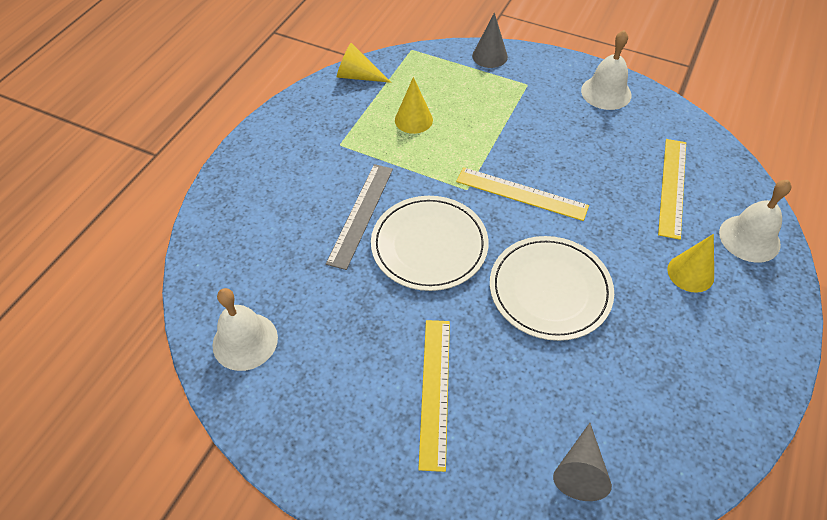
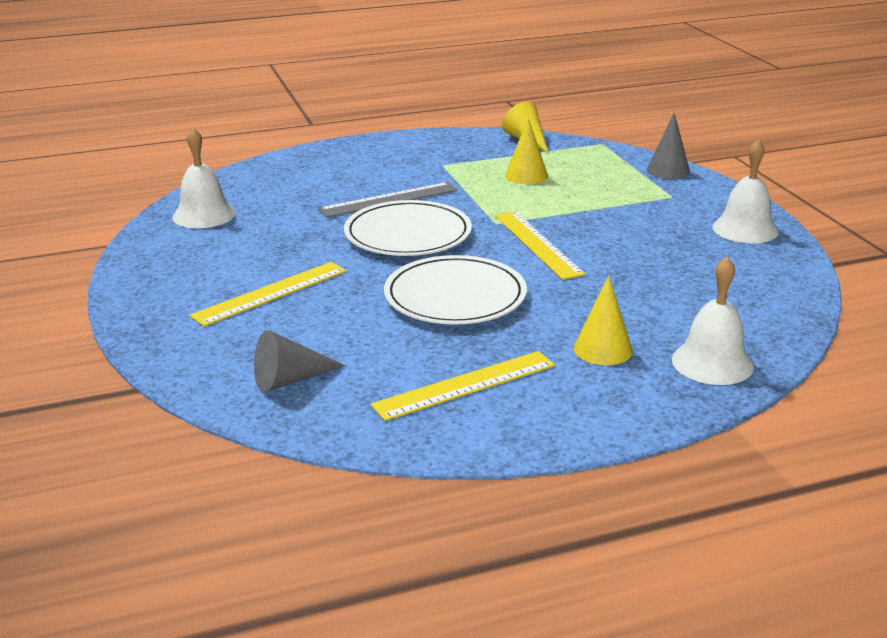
camera: 45 degrees right, 25 degrees down
yellow ruler [658,139,686,240] -> yellow ruler moved to [371,351,555,421]

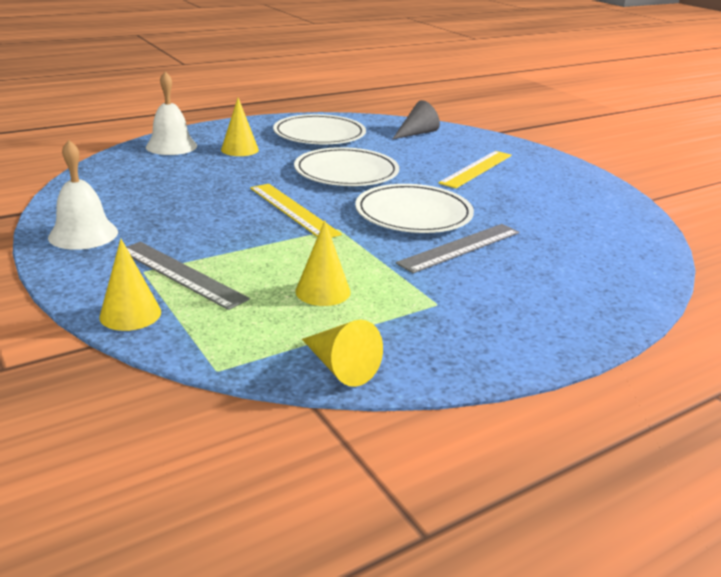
camera: 165 degrees right, 0 degrees up
white bell [172,128,236,228] -> none
yellow ruler [371,351,555,421] -> white plate [273,114,366,144]
grey cone [647,112,690,179] -> yellow cone [99,239,161,331]
none -> grey ruler [126,242,250,310]

